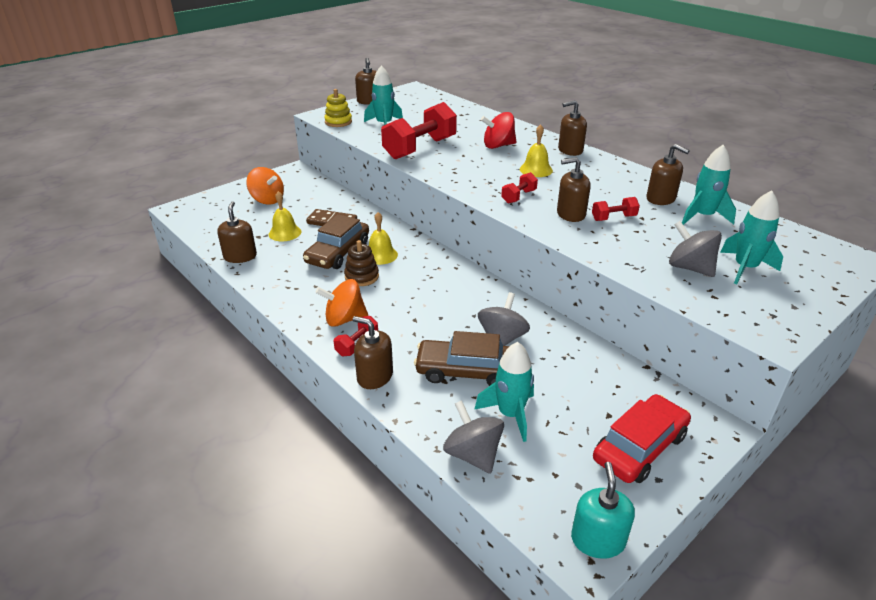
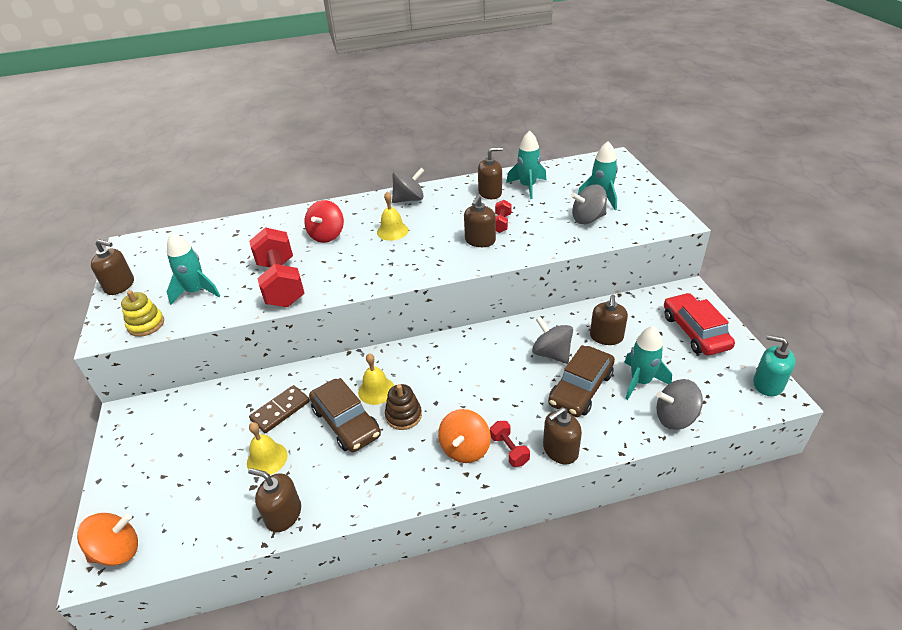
camera: 60 degrees left, 5 degrees up
orange spinning top [246,167,284,205] -> orange spinning top moved to [77,513,138,566]
red dumbbell [501,172,538,204] -> none
brown soap dispenser [558,100,587,156] -> brown soap dispenser moved to [590,295,628,345]
none -> grey spinning top [392,168,425,203]

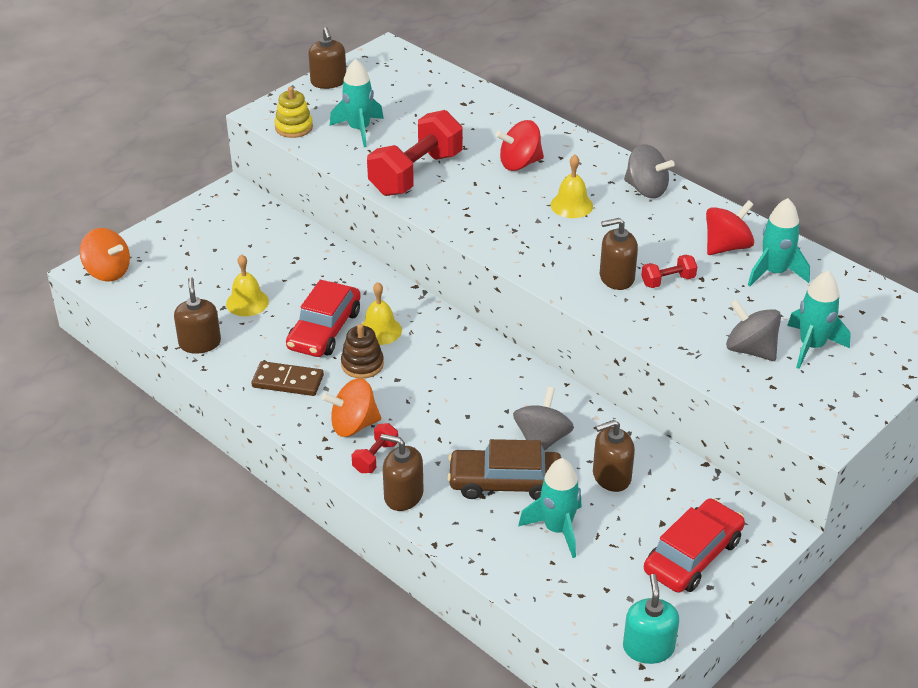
camera: 55 degrees right, 0 degrees up
brown domino [249,385,310,433] -> brown domino moved to [251,361,324,396]
brown car [309,378,381,452] -> red car [286,280,361,357]
brown soap dispenser [478,147,503,199] -> red spinning top [706,200,754,255]
grey spinning top [656,379,703,430] -> none

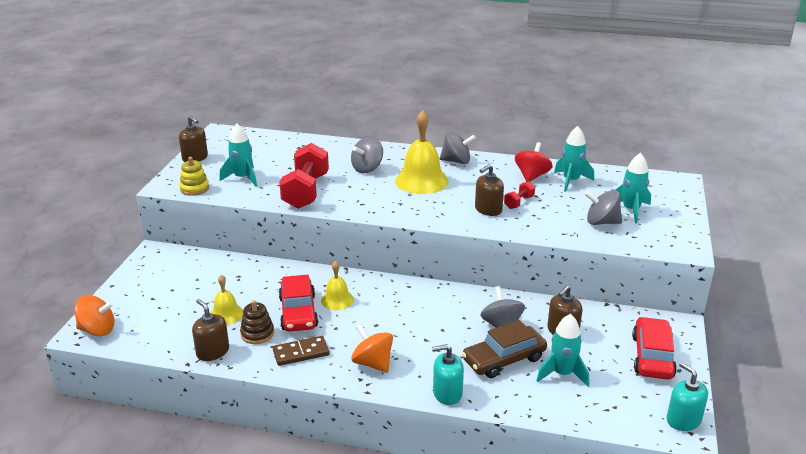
camera: 30 degrees left, 10 degrees down
orange spinning top [322,378,381,437] -> orange spinning top turned 90 degrees clockwise [351,324,393,373]
brown stacking toy [341,324,384,379] -> brown stacking toy moved to [240,300,274,344]
red dumbbell [351,423,398,473] -> none
brown soap dispenser [380,434,424,511] -> turquoise soap dispenser [432,344,464,405]
red spinning top [496,120,544,171] -> grey spinning top [351,137,383,173]
yellow bell [551,155,593,218] -> yellow bell [395,110,448,194], size x1.80

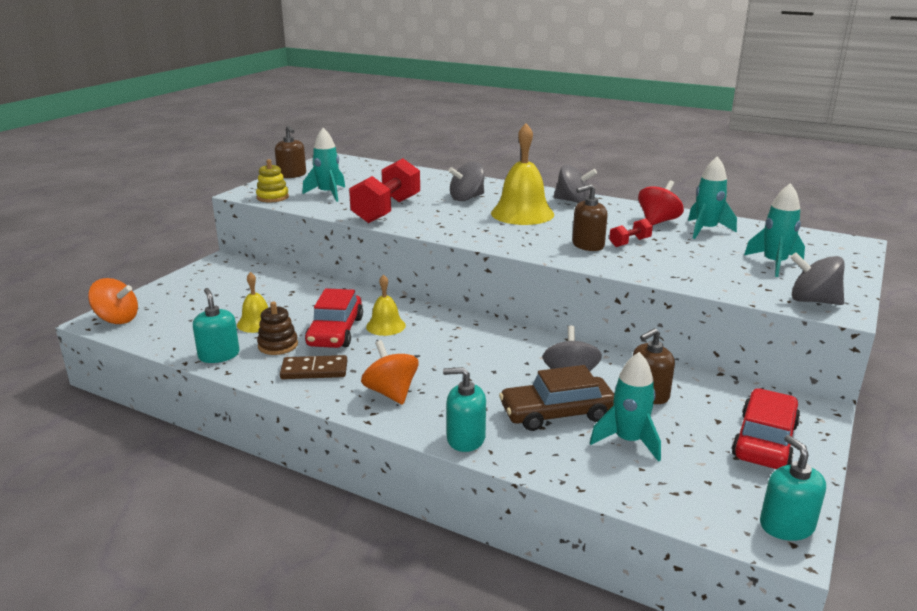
camera: 15 degrees right, 5 degrees down
brown soap dispenser [192,299,229,361] -> turquoise soap dispenser [193,288,240,363]
grey spinning top [584,190,622,225] -> grey spinning top moved to [791,253,844,305]

